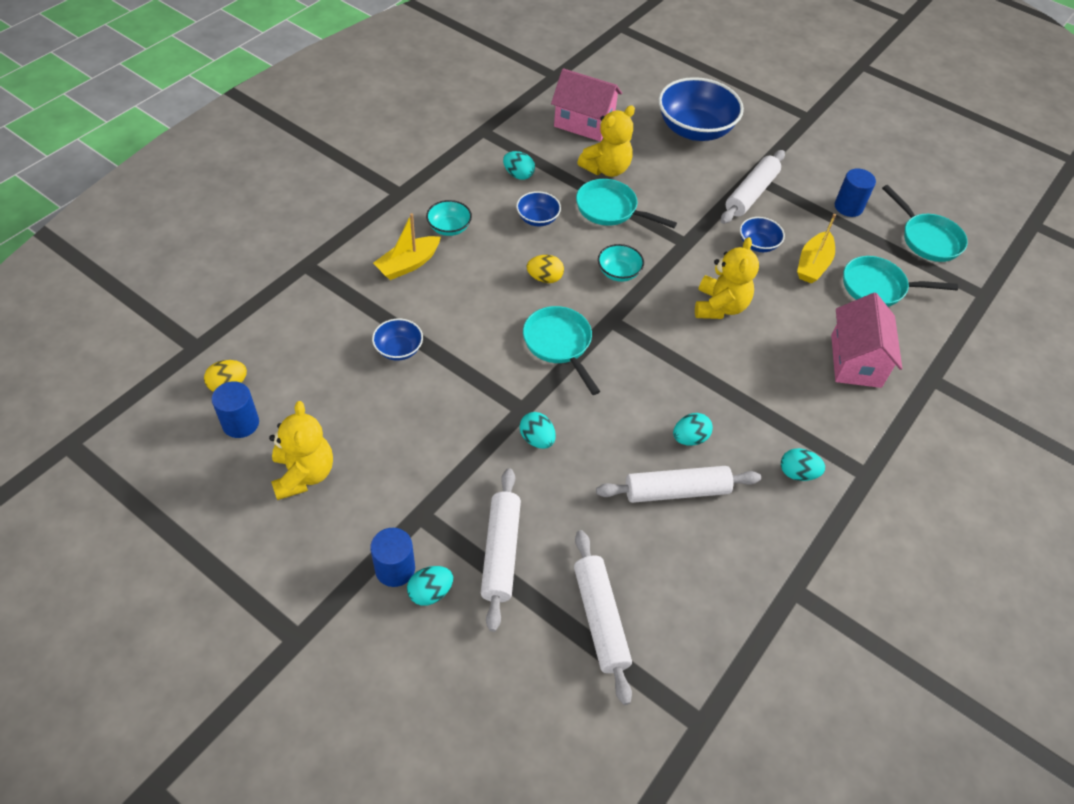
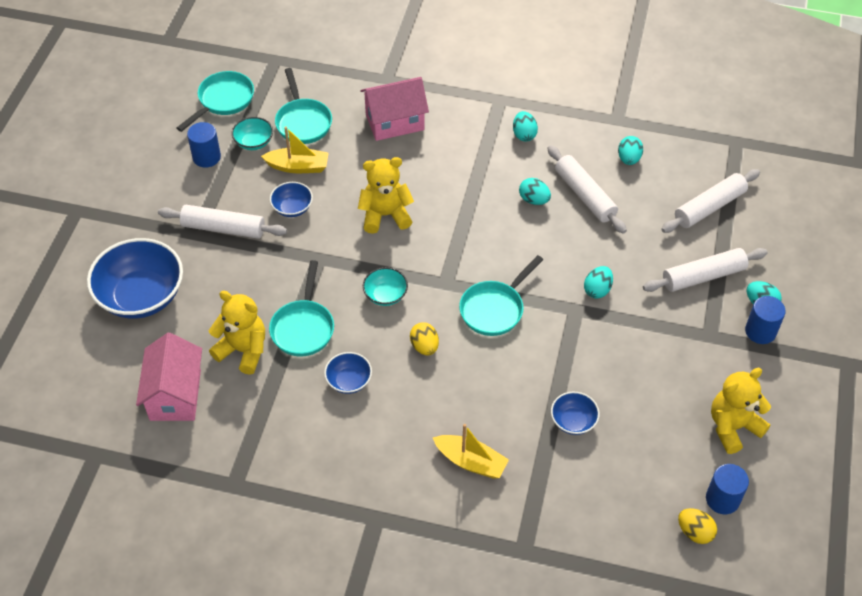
camera: 110 degrees left, 0 degrees up
turquoise bowl [426,200,472,236] -> turquoise bowl moved to [232,117,273,150]
turquoise egg [503,151,535,180] -> turquoise egg moved to [618,136,643,165]

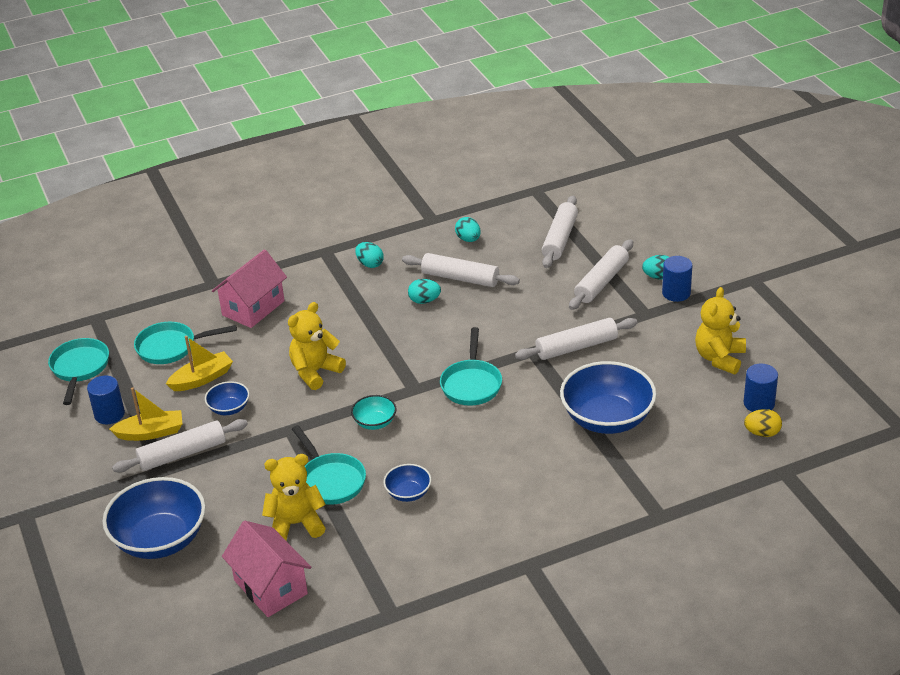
camera: 35 degrees left, 15 degrees down
turquoise bowl [232,117,273,150] -> none
turquoise pan [275,68,332,144] -> turquoise pan turned 135 degrees clockwise [134,322,237,364]
yellow egg [410,322,439,355] -> none
yellow boat [433,424,509,479] -> yellow boat moved to [109,387,182,441]
blue bowl [551,392,600,435] -> blue bowl [560,361,656,434], size x2.07
turquoise egg [584,266,613,299] -> none
none -> white rolling pin [515,318,637,360]

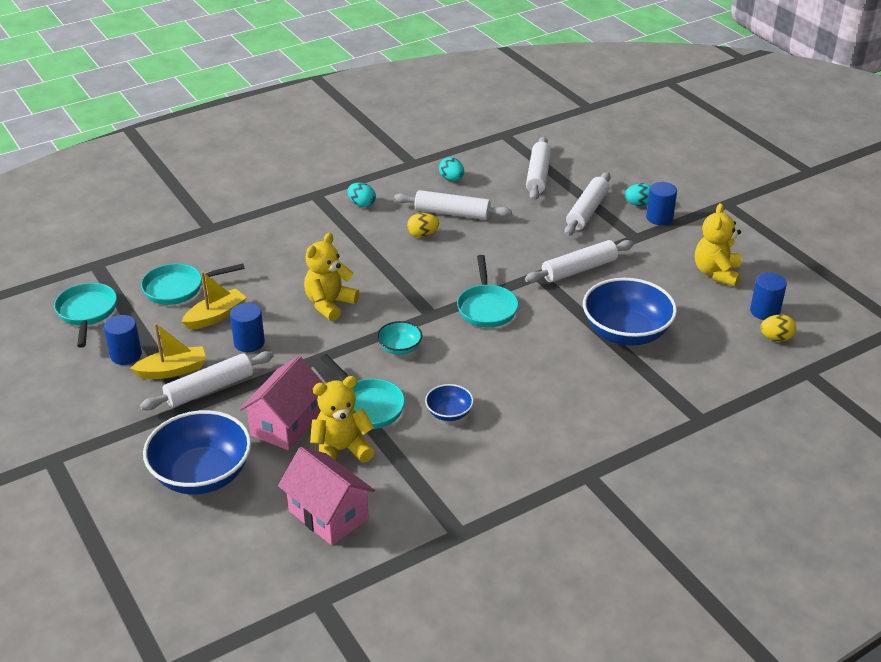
camera: 10 degrees left, 0 degrees up
blue bowl [205,381,249,415] -> blue cylinder [230,303,265,352]
pink house [212,249,287,328] -> pink house moved to [240,356,323,450]
turquoise egg [408,279,441,304] -> yellow egg [407,213,439,237]

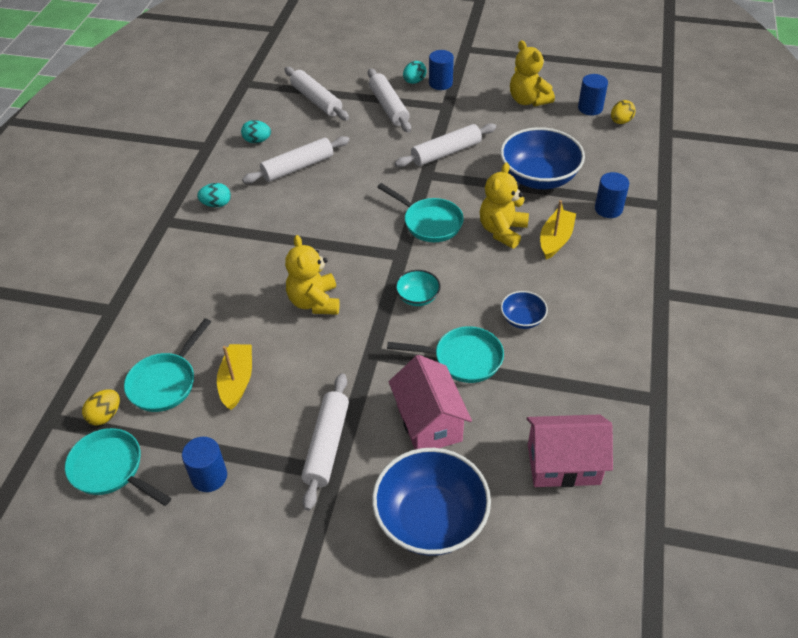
camera: 45 degrees left, 10 degrees up
yellow boat [130,323,206,379] -> yellow boat moved to [540,200,576,259]
blue cylinder [230,303,265,352] -> blue cylinder moved to [595,172,629,218]
yellow teddy bear [310,376,375,463] -> yellow teddy bear moved to [480,162,529,249]
yellow egg [407,213,439,237] -> yellow egg moved to [82,389,120,425]
white rolling pin [525,240,634,283] -> white rolling pin turned 45 degrees clockwise [395,123,496,167]

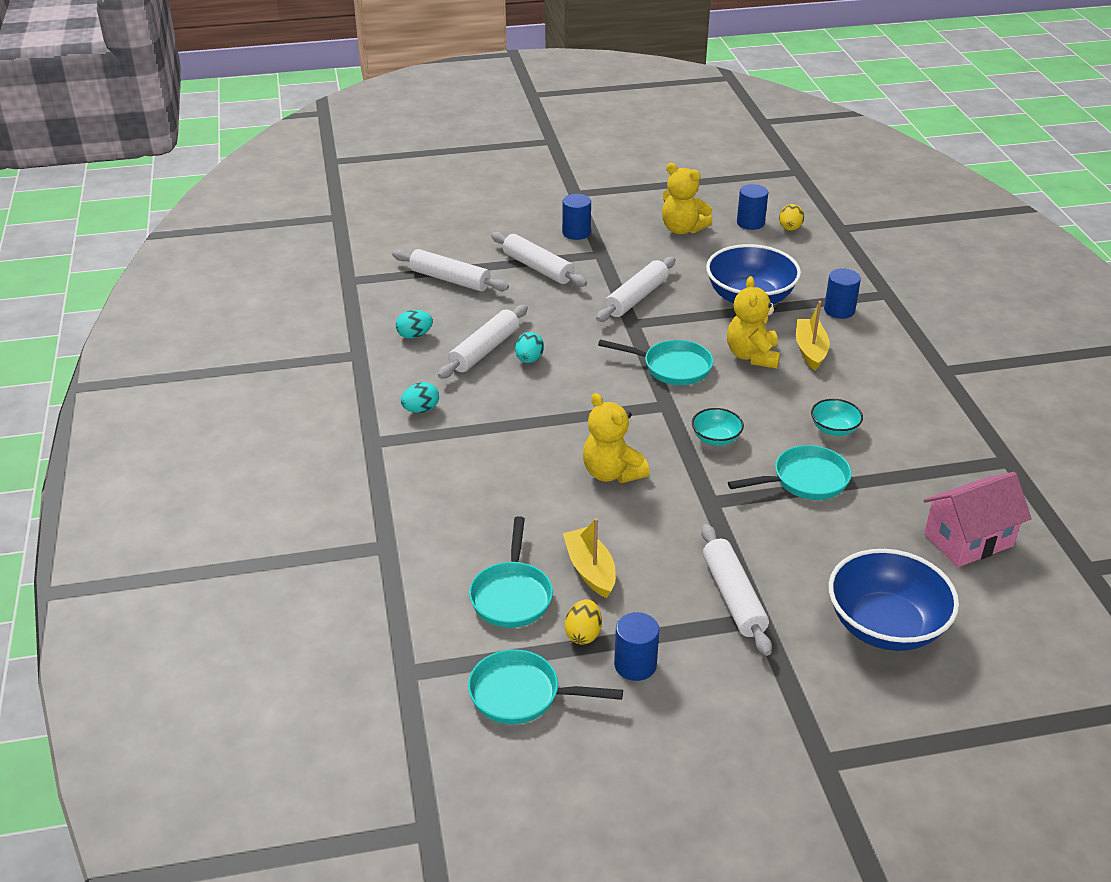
camera: 25 degrees left, 10 degrees down
yellow egg [82,389,120,425] -> yellow egg moved to [565,599,602,645]
pink house [389,355,472,449] -> none
turquoise egg [403,61,427,84] -> turquoise egg moved to [515,332,544,363]
blue bowl [501,291,548,329] -> turquoise bowl [811,399,863,436]

